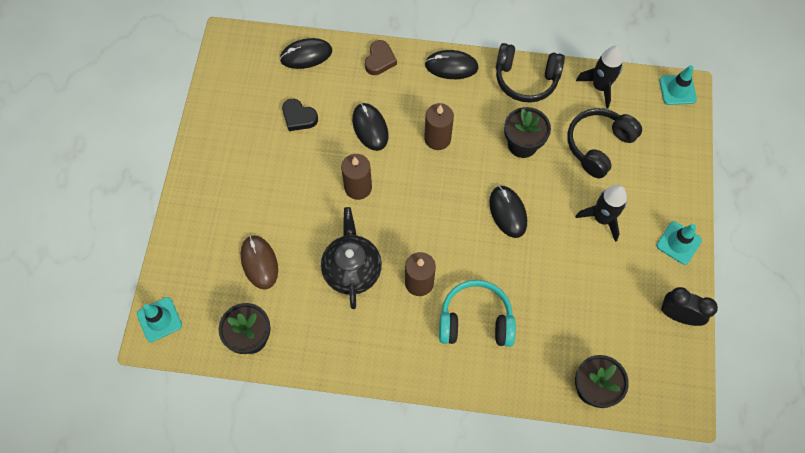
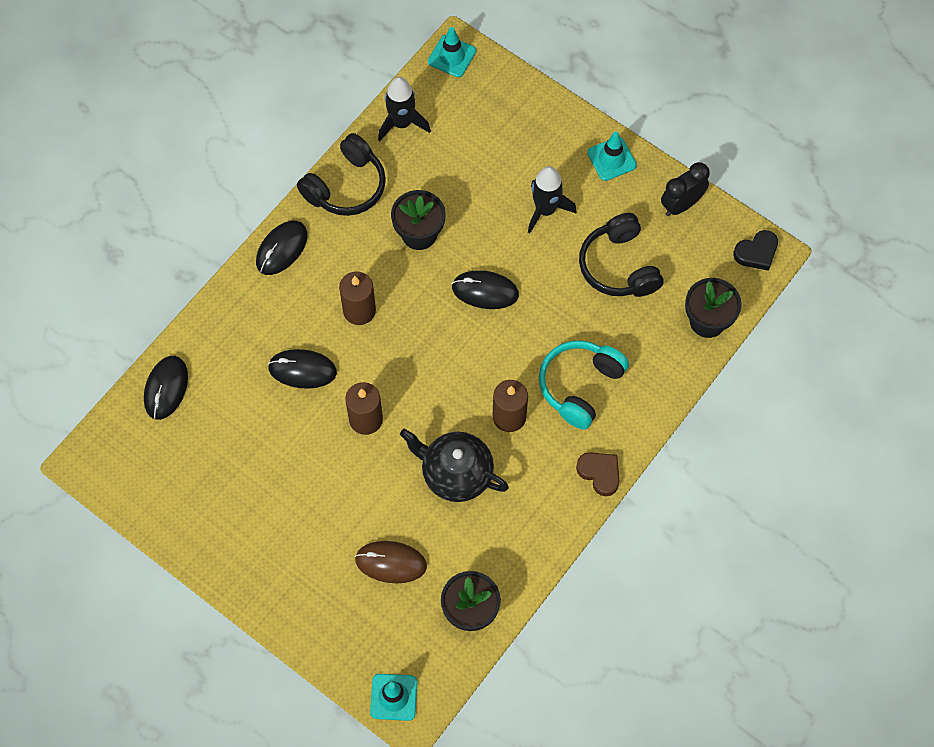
camera: 60 degrees left, 0 degrees up
black heart [282,99,318,131] -> black heart moved to [733,230,778,271]
brown heart [365,40,397,75] -> brown heart moved to [576,452,619,496]
black headphones [567,108,642,178] -> black headphones moved to [579,213,664,297]

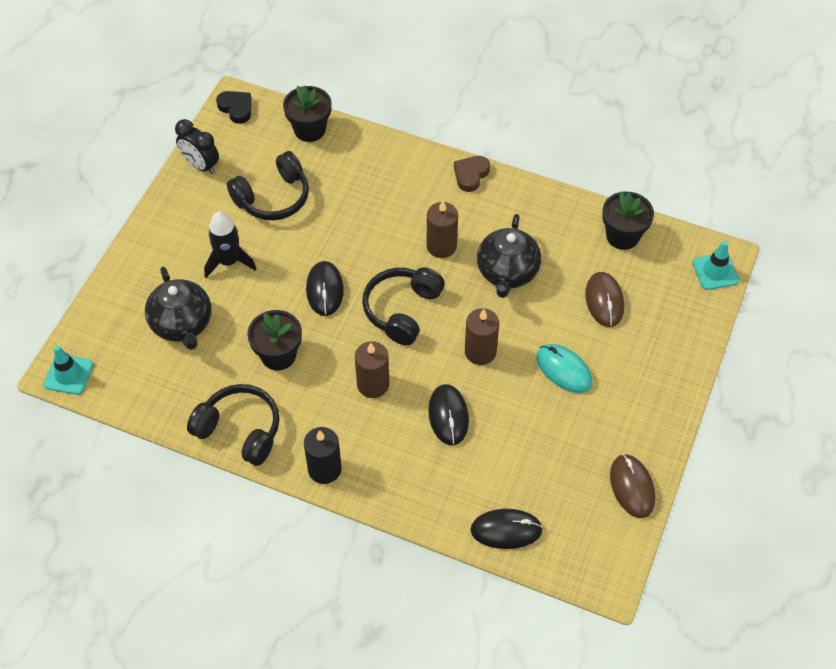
camera: 105 degrees left, 10 degrees down
black mouse [256,221,307,275] -> black candle [304,427,342,484]
black rocket [378,77,431,141] -> none
turquoise headphones [539,340,629,430] -> none
turquoise traffic cone [587,132,637,181] -> none
none -> black teapot [145,267,212,350]
none -> black headphones [362,267,445,345]
none -> turquoise mouse [536,344,593,393]
none -> brown mouse [610,454,655,518]

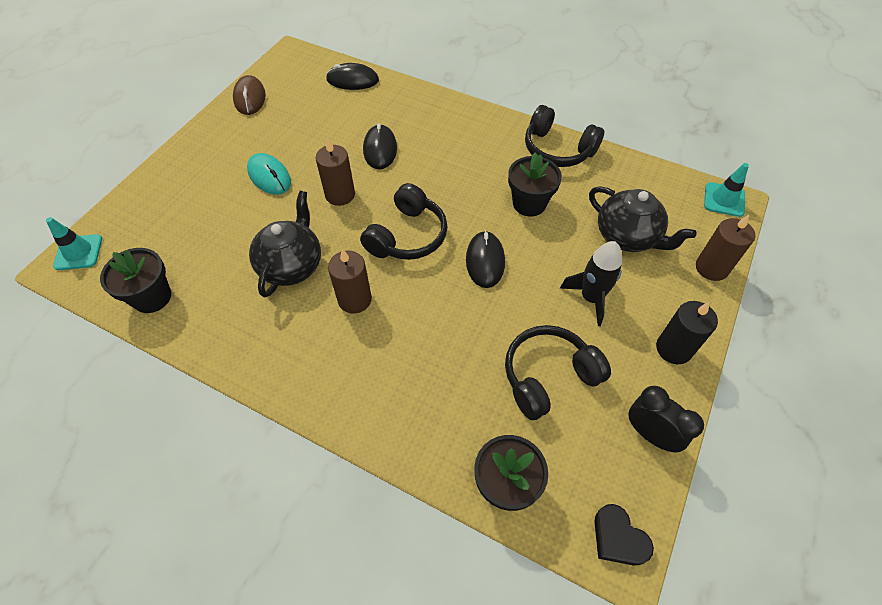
camera: 175 degrees left, 0 degrees up
black teapot [145,267,212,350] -> black teapot turned 150 degrees clockwise [589,186,696,252]
black candle [304,427,342,484] -> black candle moved to [656,301,718,364]
brown candle [355,341,389,398] -> brown candle moved to [696,215,755,281]
brown heart [454,156,490,192] -> none
brown mouse [585,272,624,327] -> none

